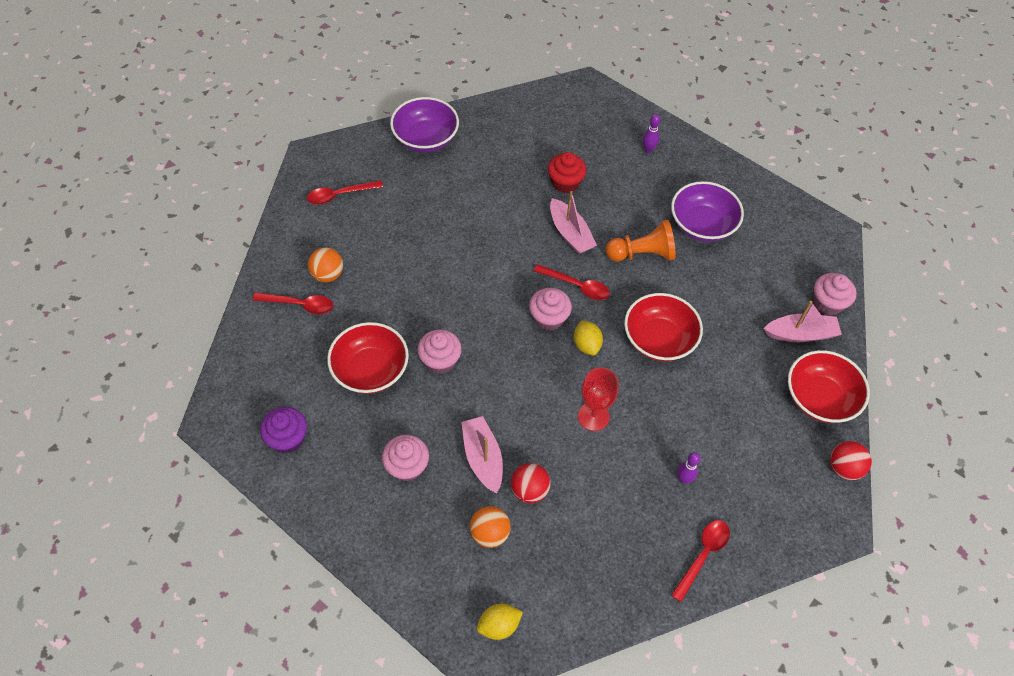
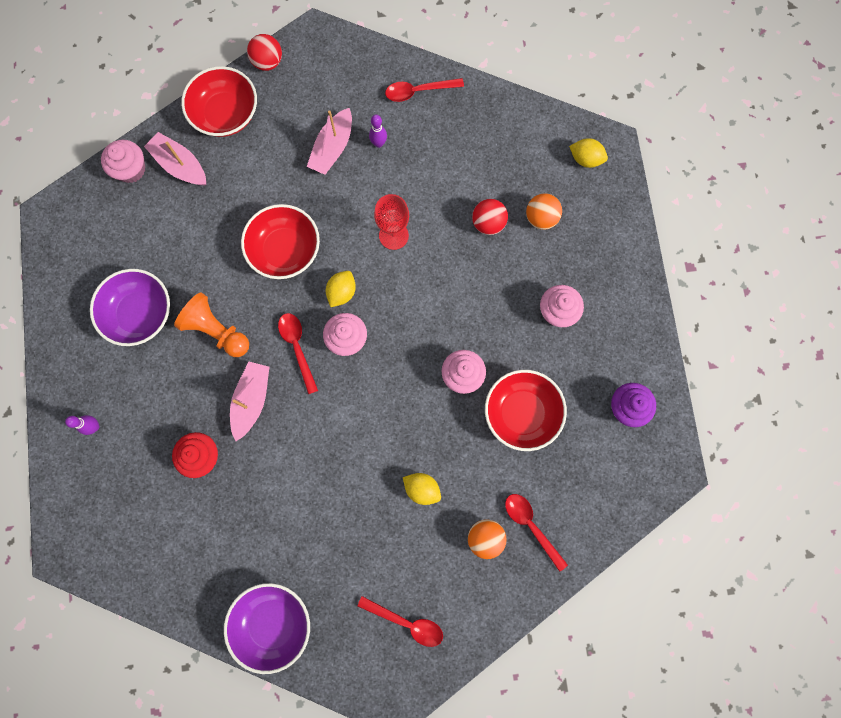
camera: 135 degrees left, 20 degrees up
pink boat [461,416,503,494] -> pink boat moved to [307,108,352,175]
none -> yellow lemon [403,473,441,505]

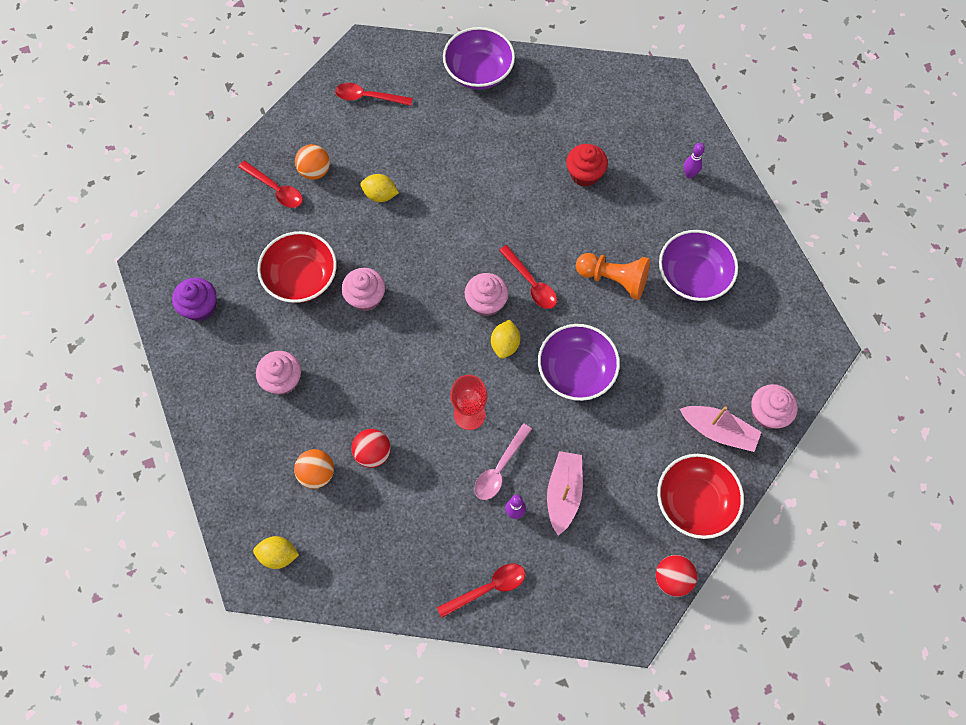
camera: 165 degrees right, 10 degrees down
pink boat [230,362,269,441] -> none
red bowl [241,204,320,279] -> purple bowl [538,324,620,401]
none -> pink spoon [475,424,532,500]

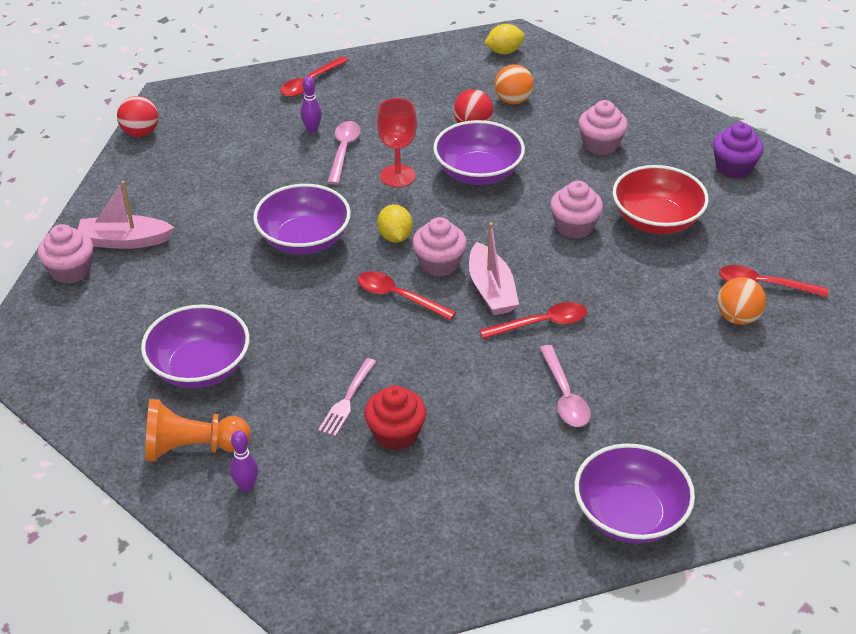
camera: 155 degrees right, 25 degrees down
red spoon [335,83,413,106] -> red spoon moved to [479,302,587,339]
yellow lemon [360,174,399,202] -> none
pink boat [547,451,583,536] -> pink boat moved to [469,222,519,315]
orange pawn [576,253,650,300] -> orange pawn moved to [145,399,251,461]
red bowl [657,454,744,539] -> none
none -> pink fork [318,358,376,437]
none -> purple bowl [433,120,525,185]
none -> pink spoon [539,345,591,427]

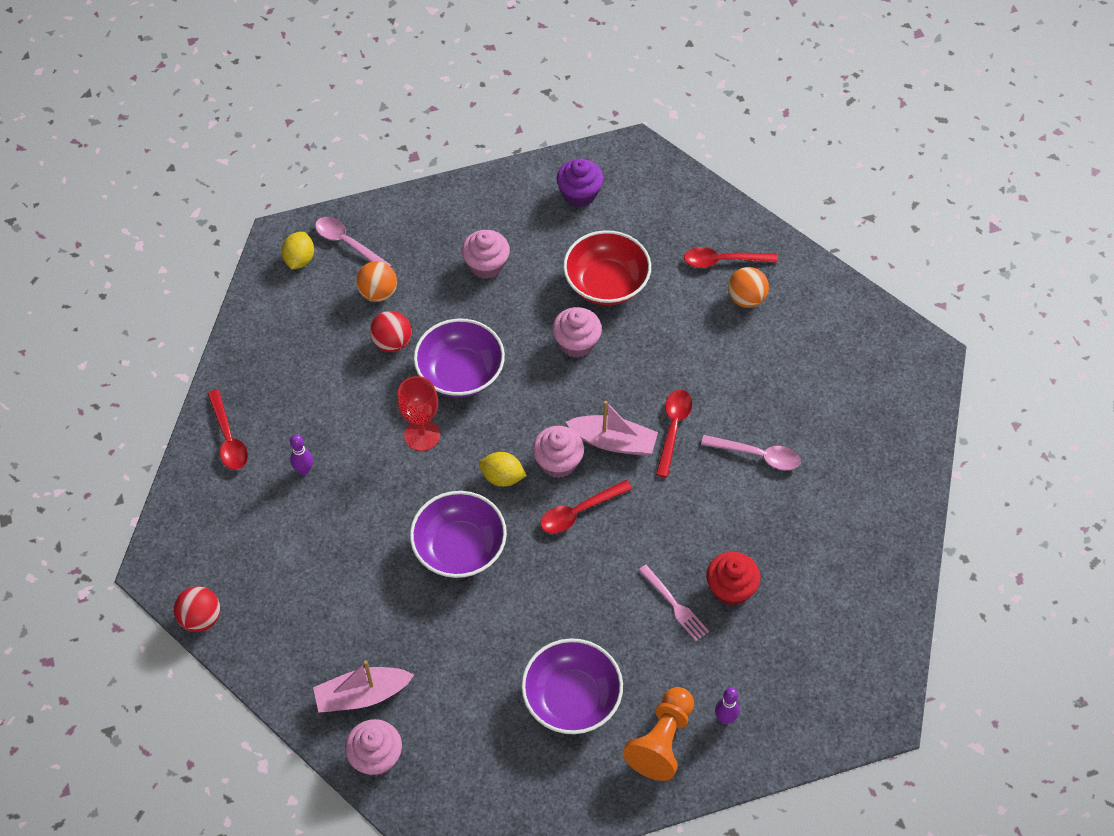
camera: 60 degrees left, 15 degrees up
pink boat [77,181,174,249] -> pink boat turned 45 degrees clockwise [313,660,414,713]
pink spoon [327,121,361,185] -> pink spoon moved to [315,217,392,267]
purple bowl [574,443,695,544] -> none
red spoon [719,265,828,297] -> red spoon turned 45 degrees clockwise [684,247,778,268]

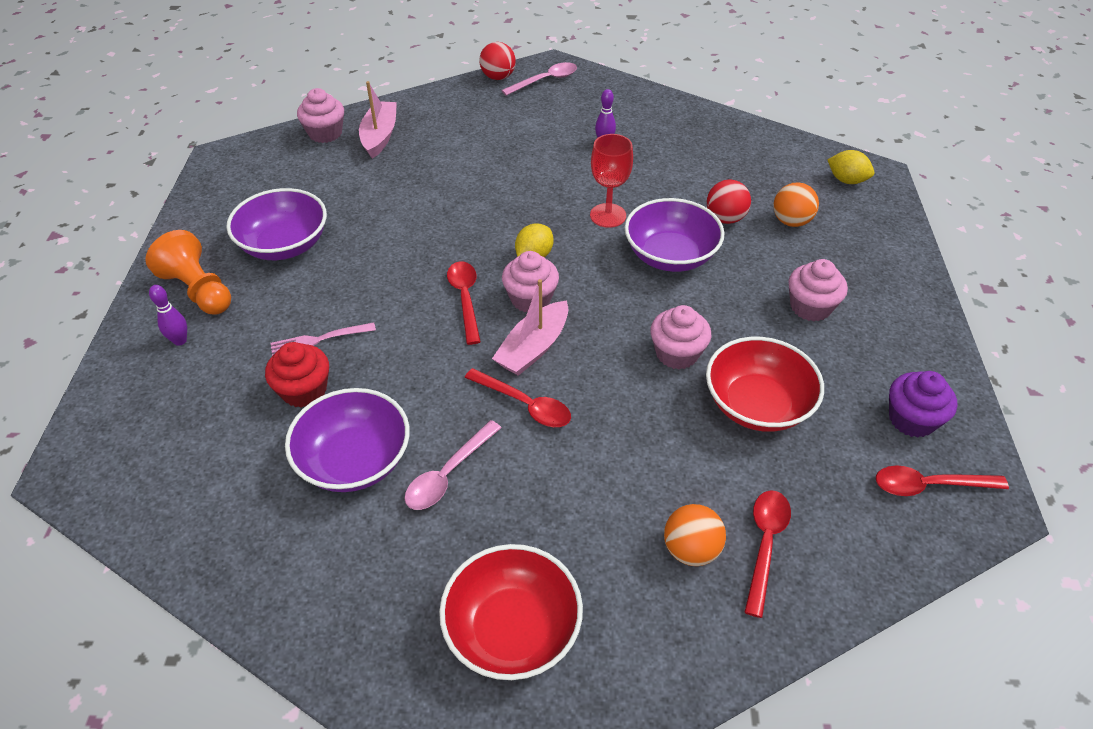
camera: 110 degrees right, 10 degrees down
red spoon [207,390,248,470] -> red spoon moved to [876,465,1009,496]
pink spoon [315,217,392,267] -> pink spoon moved to [501,62,577,96]
purple bowl [410,491,507,578] -> purple bowl moved to [285,388,410,492]
none -> red bowl [439,544,583,680]

